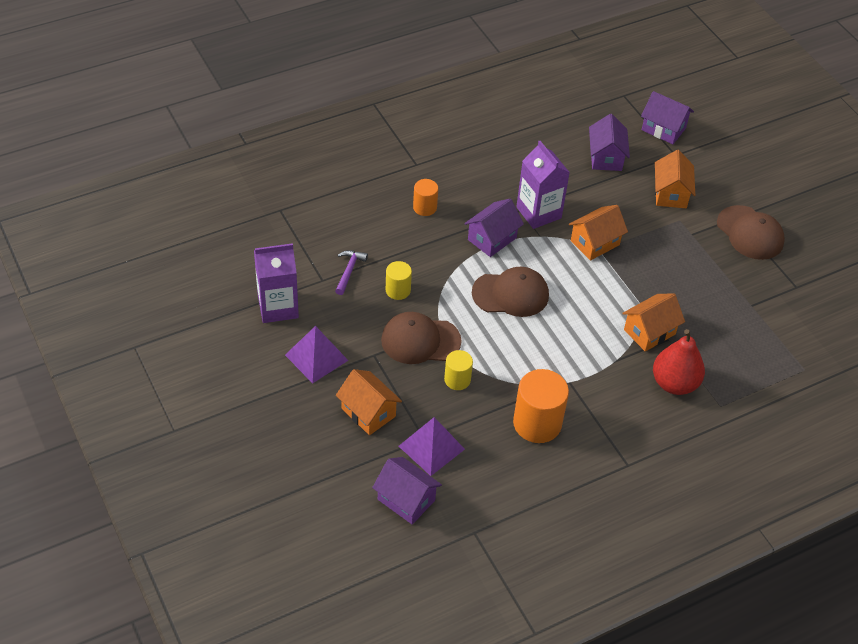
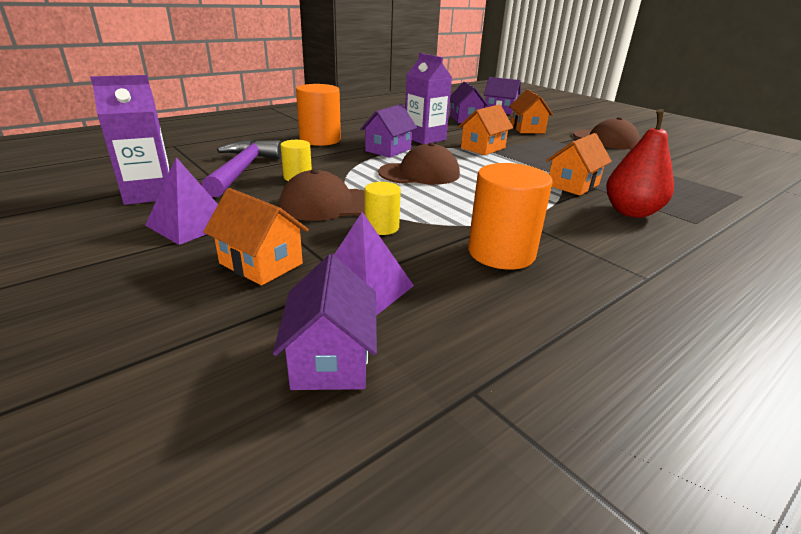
camera: 10 degrees left, 20 degrees down
purple hammer [335,250,368,295] -> purple hammer [202,140,282,197], size x1.99
purple house [372,457,442,524] -> purple house turned 60 degrees clockwise [273,254,377,390]
orange cylinder [413,179,438,216] -> orange cylinder [296,84,341,146], size x1.80

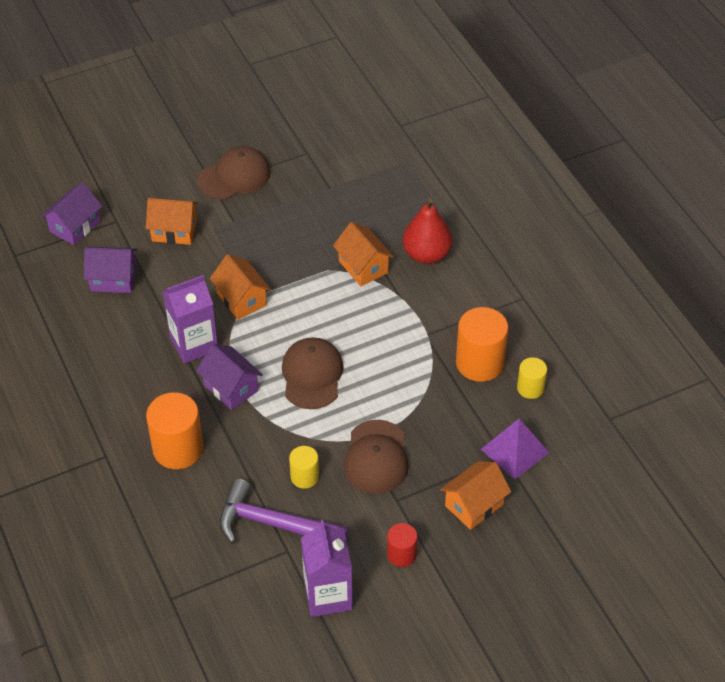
camera: 75 degrees left, 20 degrees up
purple pyramid [145,157,218,245] -> red cylinder [387,523,417,567]
purple house [273,254,377,390] -> none
yellow cylinder [365,182,401,235] -> yellow cylinder moved to [517,357,547,399]

